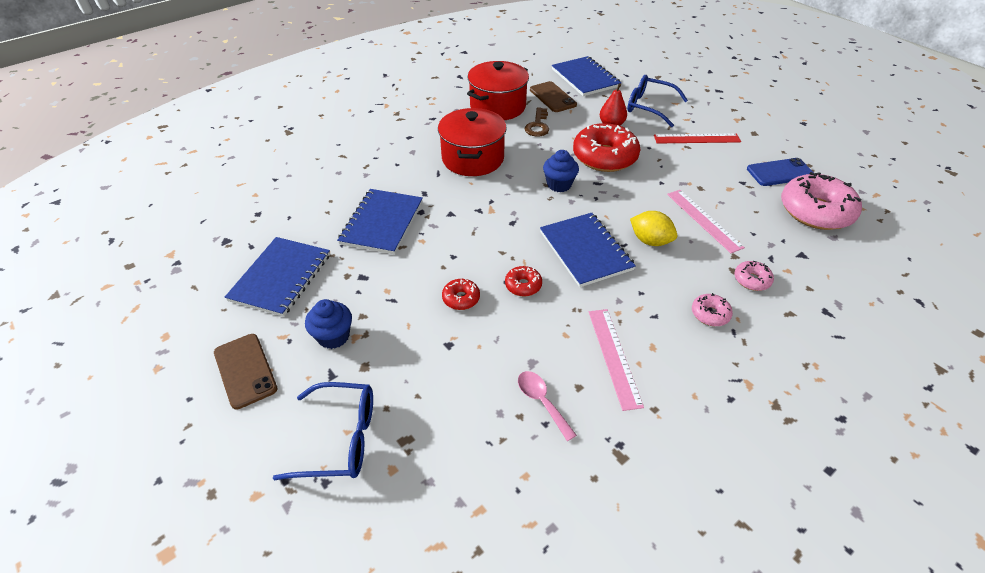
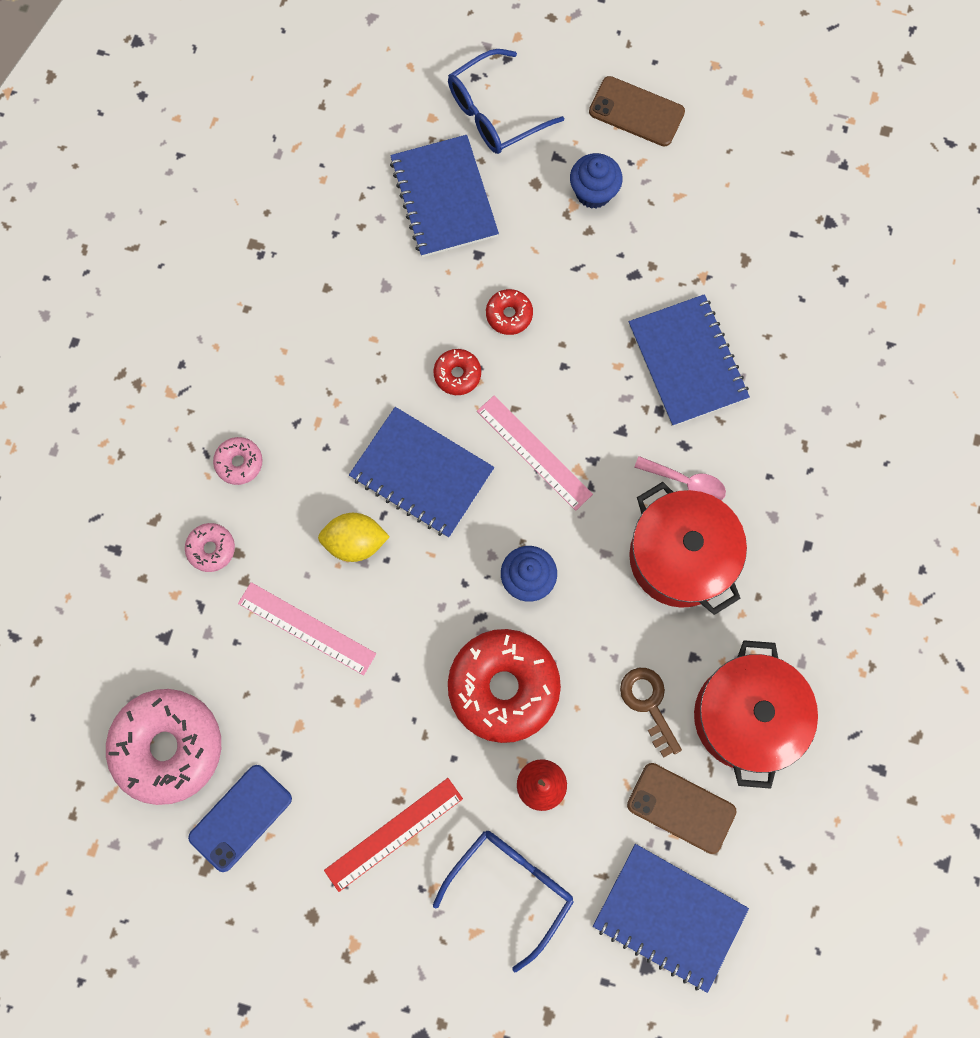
camera: 145 degrees right, 30 degrees up
blue notebook [225,237,330,317] -> blue notebook moved to [390,135,499,257]
pink spoon [518,371,577,441] -> pink spoon moved to [634,456,726,500]
pink ruler [589,309,644,411] -> pink ruler moved to [477,395,593,511]
blue glasses [627,75,688,127] -> blue glasses turned 45 degrees counterclockwise [433,831,574,972]

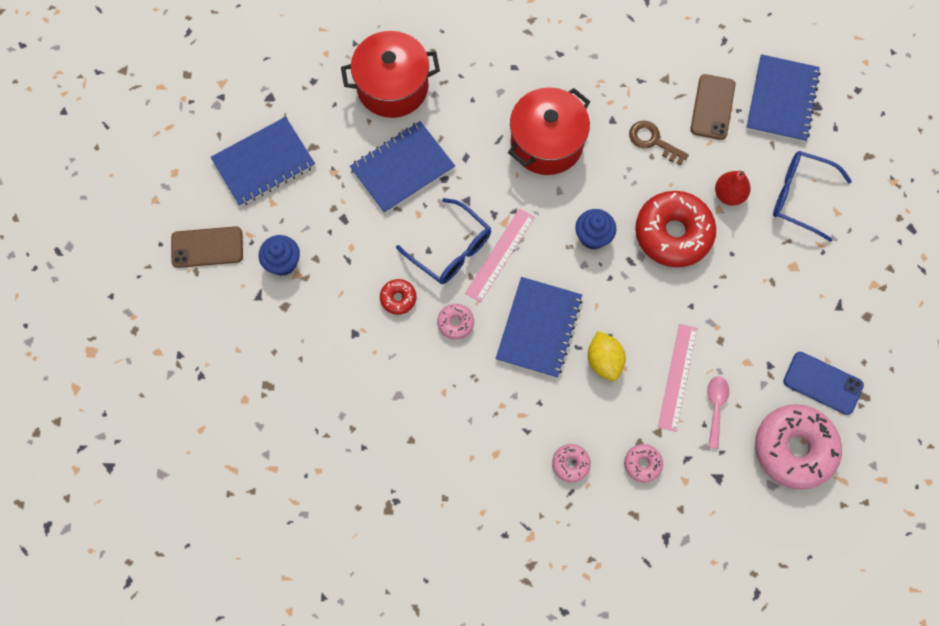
camera: 105 degrees left, 5 degrees down
red ruler [324,778,463,892] -> none
blue notebook [390,135,499,257] -> blue notebook moved to [210,117,315,207]
red donut [434,349,481,395] -> pink donut [437,304,474,340]
blue glasses [448,49,564,154] -> blue glasses moved to [396,198,491,284]
brown phone [589,76,685,147] -> brown phone turned 75 degrees clockwise [171,226,243,268]
brown key [620,668,682,758] -> brown key turned 75 degrees clockwise [629,121,689,165]
pink spoon [634,456,726,500] -> pink spoon moved to [707,376,729,449]
red pot [694,640,818,789] -> red pot moved to [341,31,440,118]

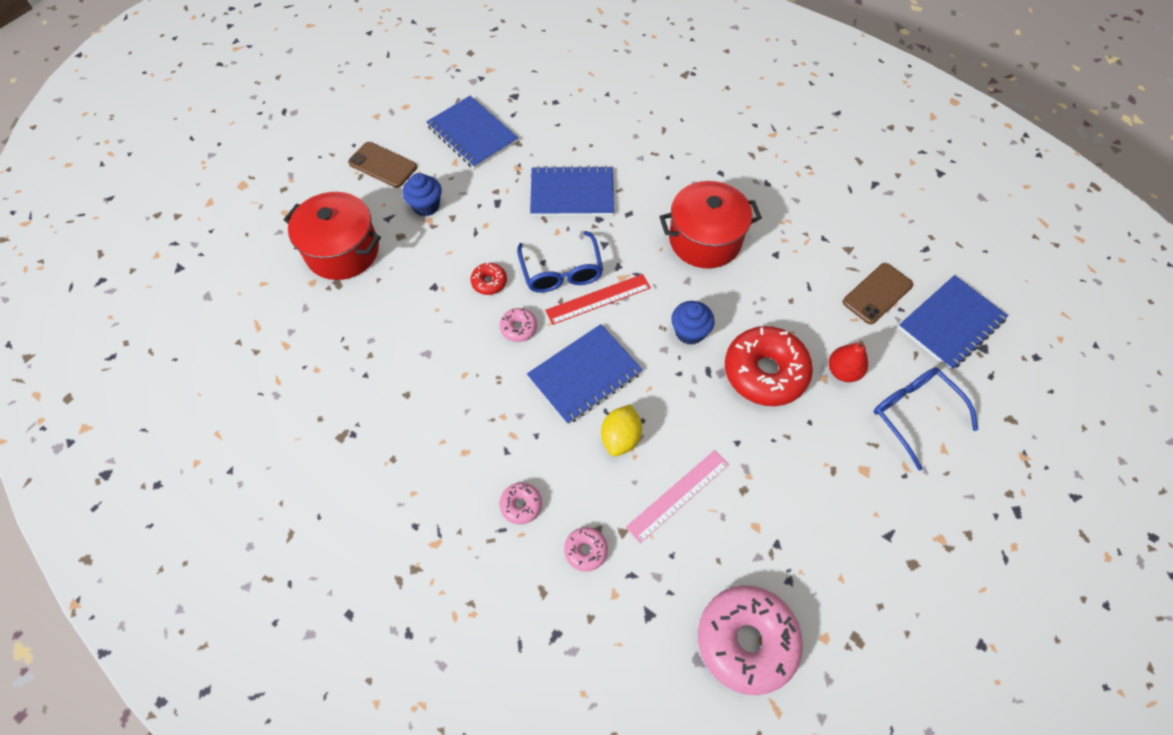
camera: 35 degrees right, 10 degrees down
blue notebook [210,117,315,207] -> blue notebook turned 45 degrees clockwise [426,96,518,169]
red pot [341,31,440,118] -> red pot moved to [283,192,381,280]
pink ruler [465,208,535,302] -> red ruler [545,274,651,325]
brown key [629,121,689,165] -> none
pink spoon [707,376,729,449] -> none
blue phone [783,352,864,415] -> none

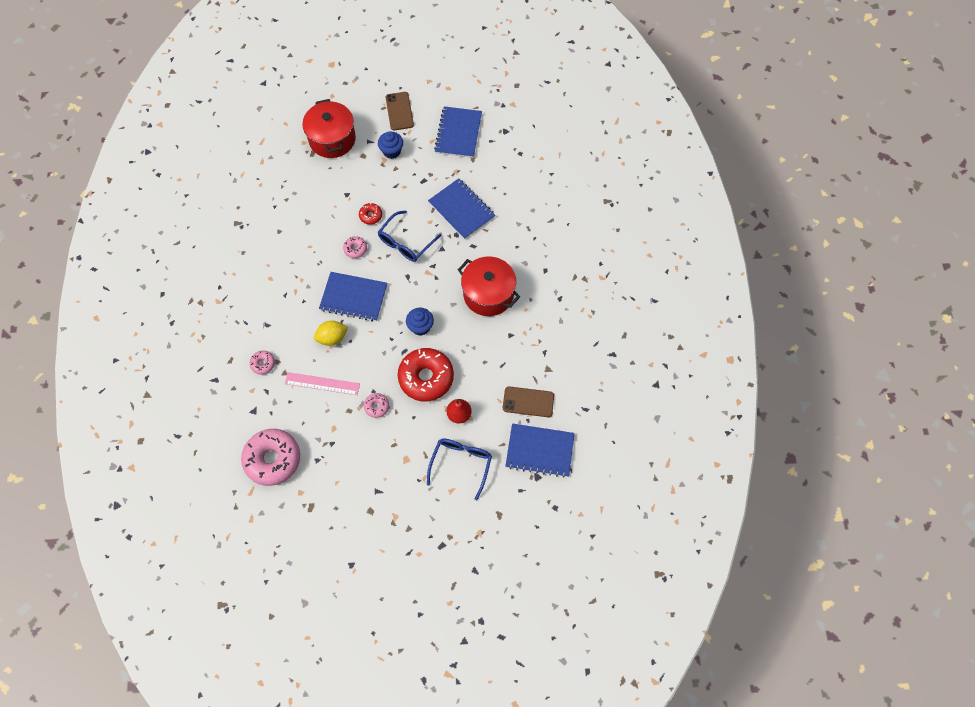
camera: 50 degrees right, 5 degrees up
pink donut [500,482,542,525] -> pink donut moved to [364,393,389,418]
red ruler [545,274,651,325] -> none

